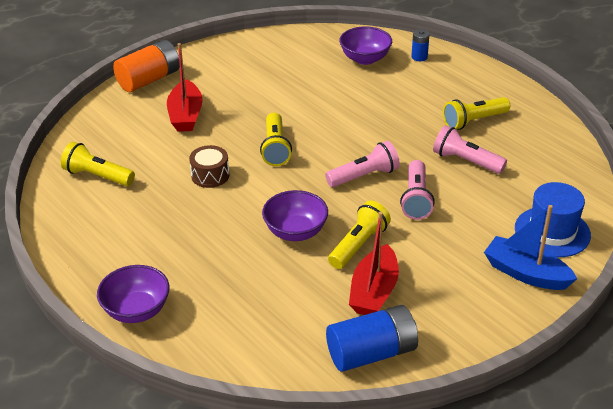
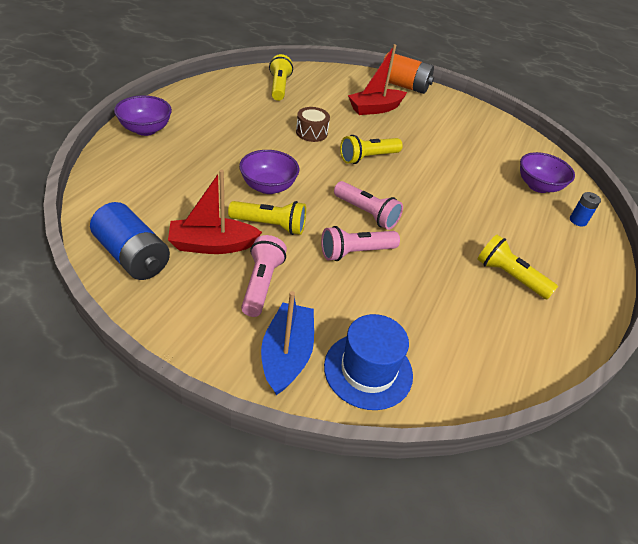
camera: 60 degrees right, 5 degrees up
pink flashlight [433,125,507,174] -> pink flashlight moved to [241,235,287,317]

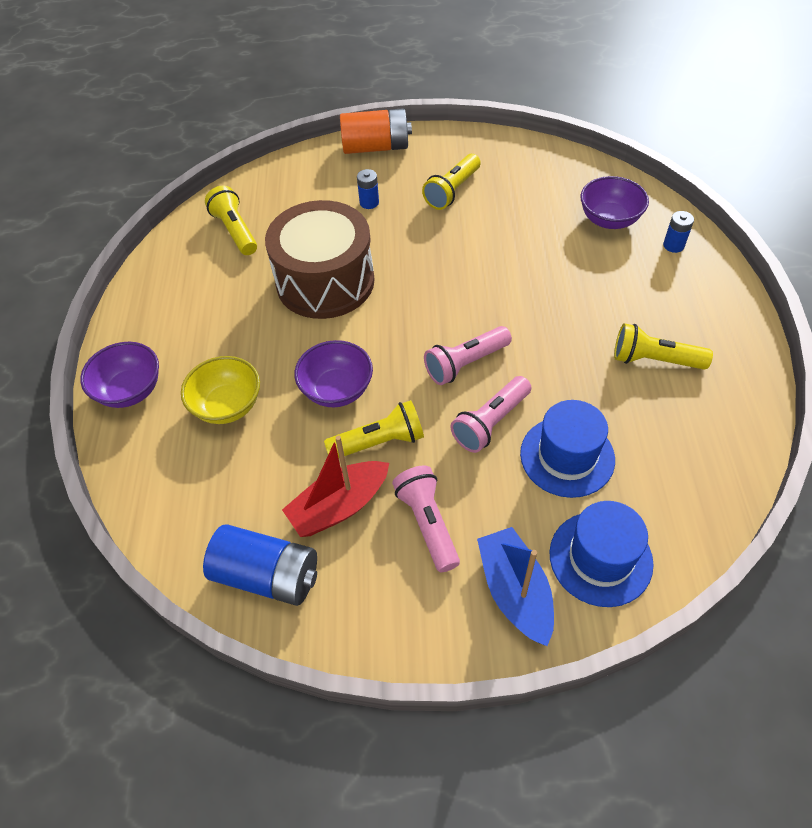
camera: 20 degrees left, 10 degrees up
brown drum [296,107,330,142] -> brown drum [265,200,375,319], size x2.30
pink flashlight [334,181,403,230] -> pink flashlight turned 135 degrees clockwise [424,326,512,385]
yellow flashlight [340,135,403,164] -> yellow flashlight moved to [422,154,481,210]
red boat [348,44,407,115] -> blue battery [357,169,379,209]
none -> yellow bowl [181,356,260,424]
none -> blue hat [520,400,615,498]

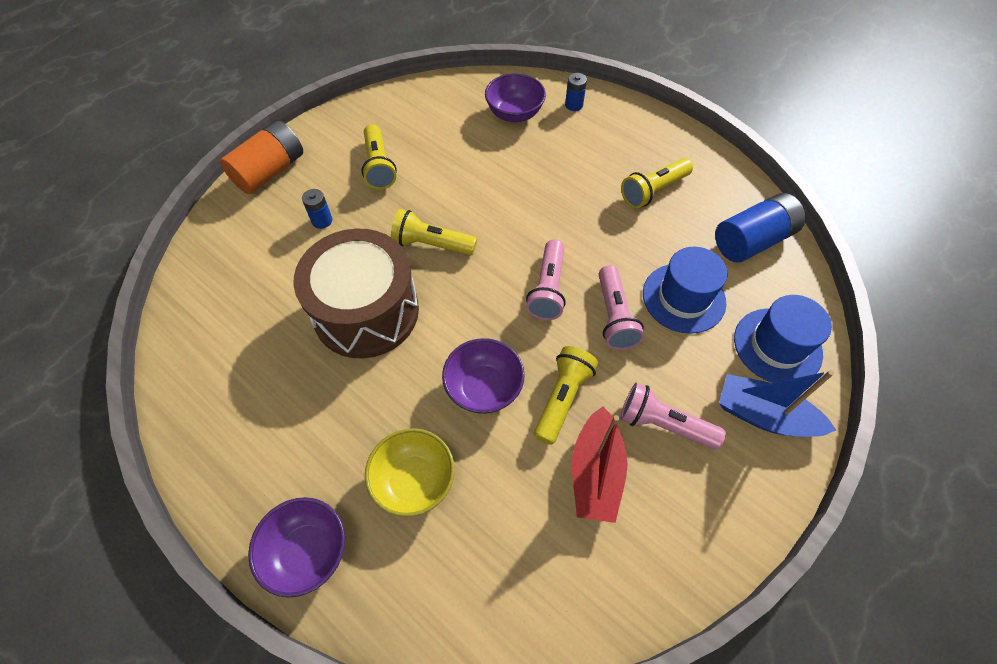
camera: 50 degrees left, 5 degrees up
blue battery [203,524,317,606] -> blue battery moved to [715,193,806,263]
yellow flashlight [205,186,257,255] -> yellow flashlight moved to [391,209,477,256]

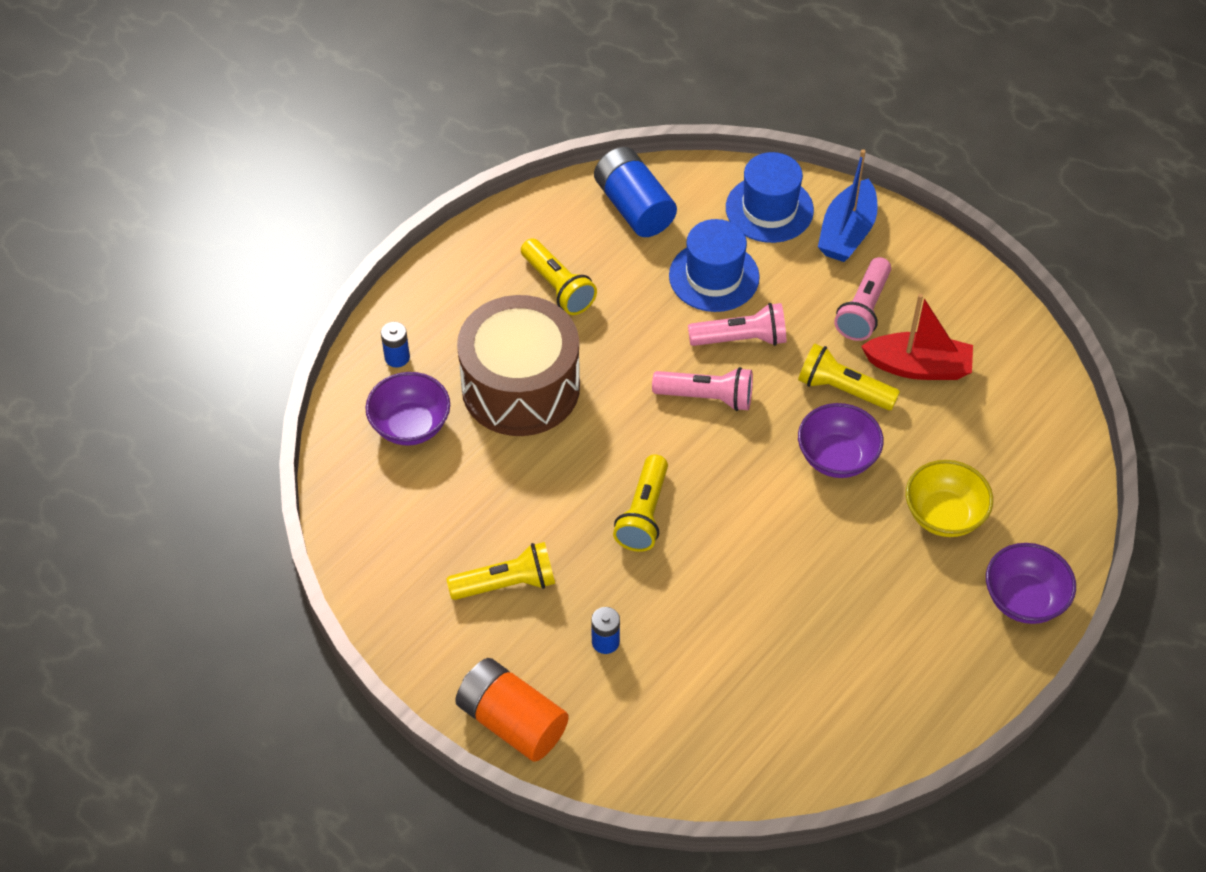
camera: 90 degrees left, 5 degrees down
brown drum [294,229,419,359] -> brown drum moved to [457,295,580,436]

